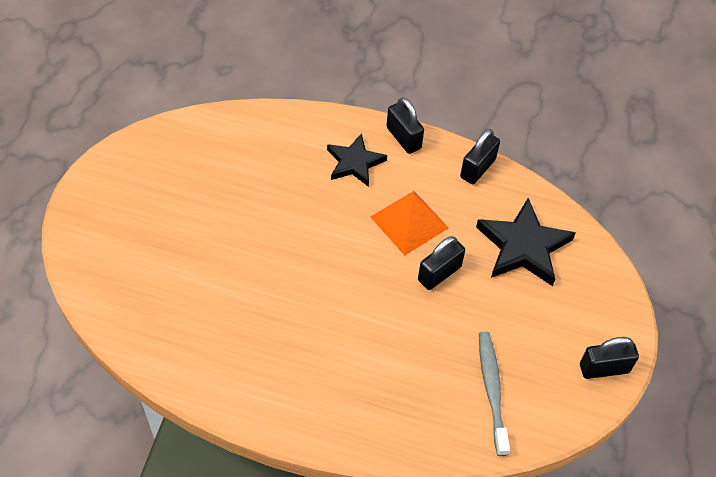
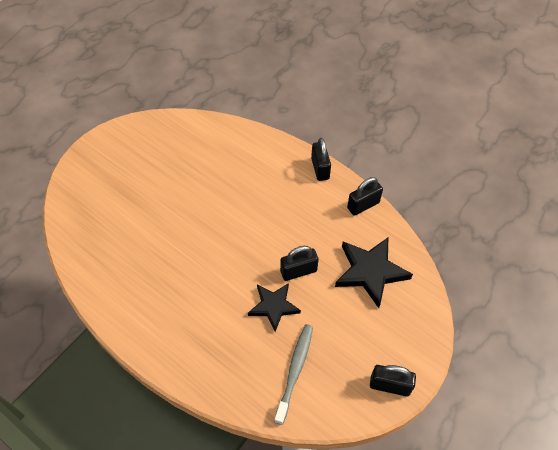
camera: 25 degrees right, 0 degrees up
black star [327,133,387,187] -> black star moved to [248,283,301,332]
orange pyramid [370,191,449,256] -> none

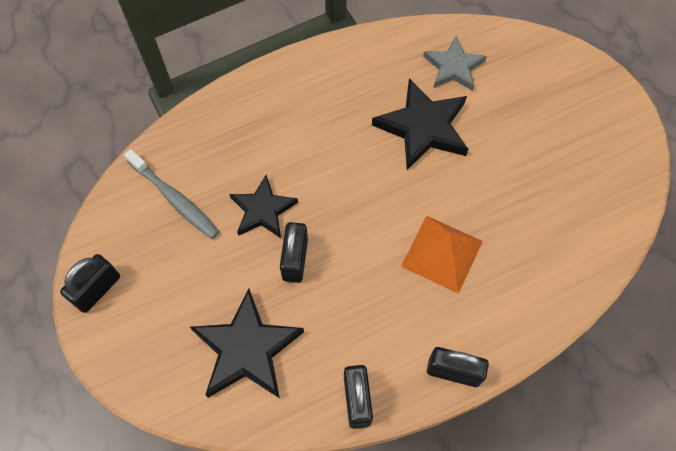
camera: 115 degrees right, 10 degrees up
none -> black star [372,78,468,170]
none -> orange pyramid [401,216,483,294]
none -> grey star [423,36,487,91]

